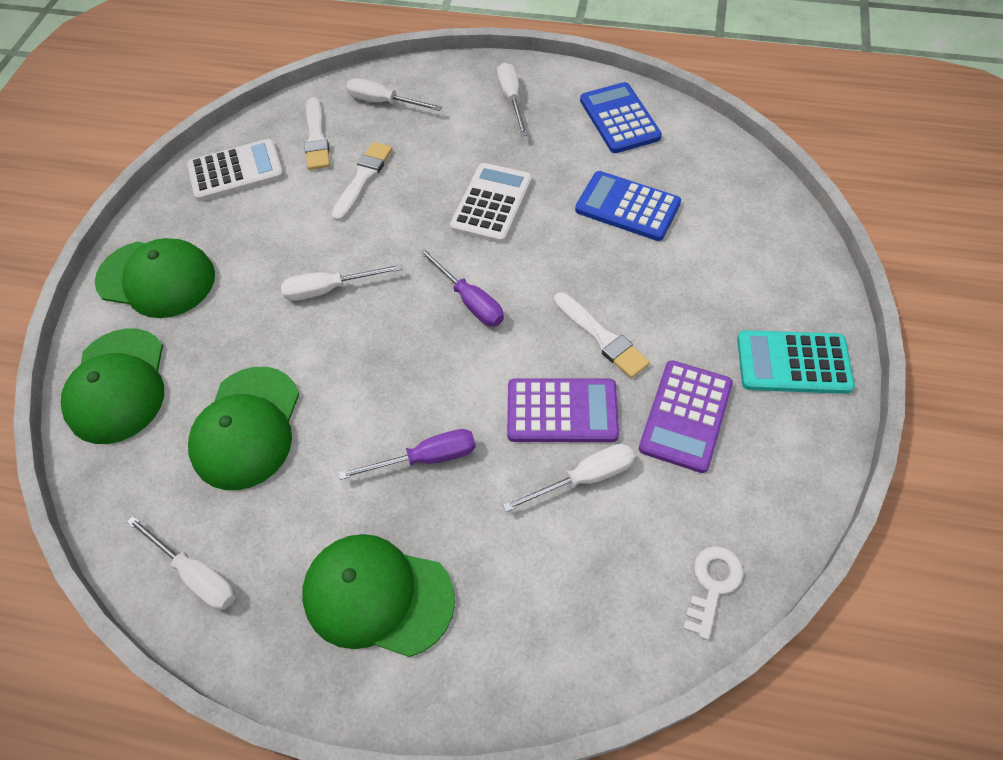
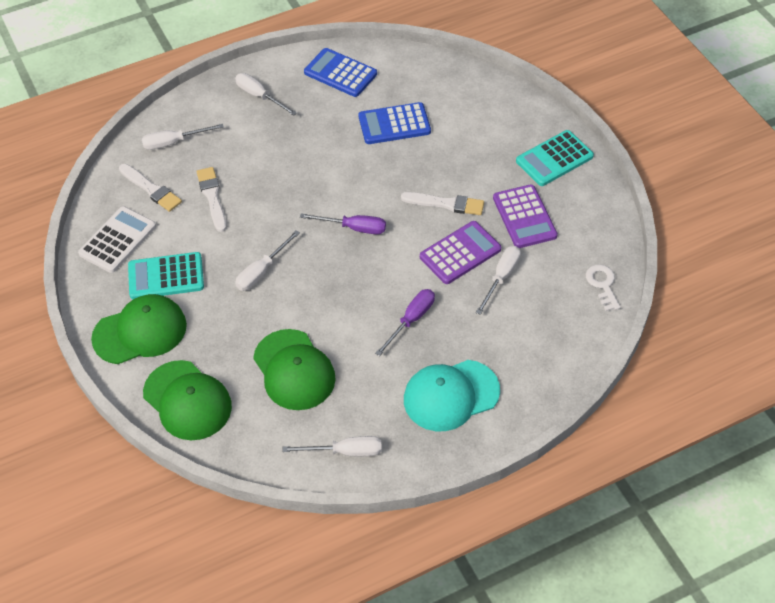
camera: 40 degrees left, 5 degrees down
green cap [302,534,455,657] -> turquoise cap [404,360,500,431]
white calculator [450,163,532,243] -> none
none -> turquoise calculator [128,252,204,299]

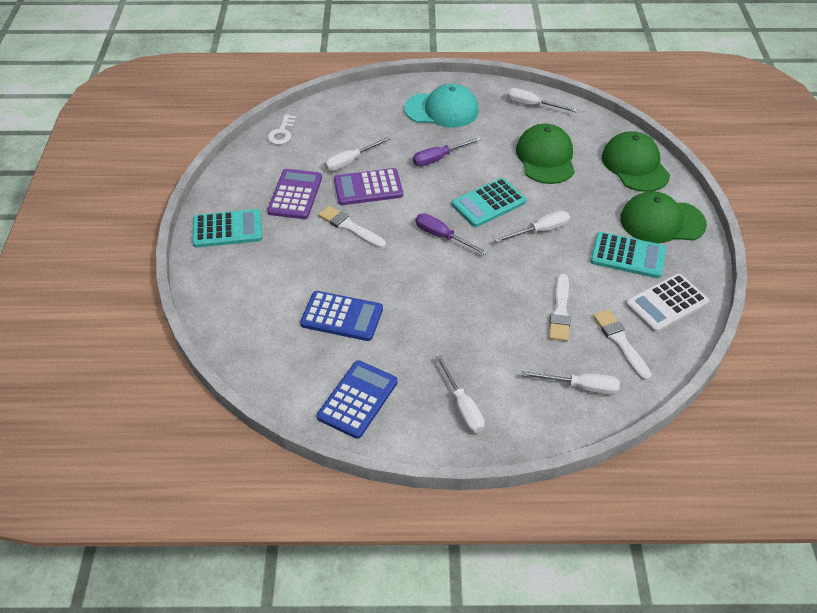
camera: 155 degrees left, 5 degrees down
blue calculator [304,48,377,97] -> blue calculator turned 120 degrees counterclockwise [317,360,398,439]
none -> turquoise calculator [452,178,526,227]

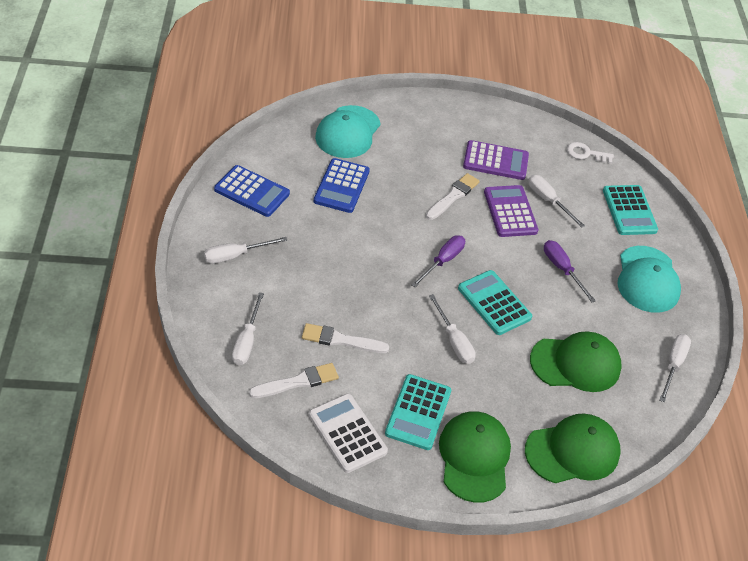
camera: 85 degrees right, 0 degrees up
turquoise calculator [192,209,262,248] -> turquoise calculator moved to [603,185,658,235]
none -> turquoise cap [315,105,381,158]

